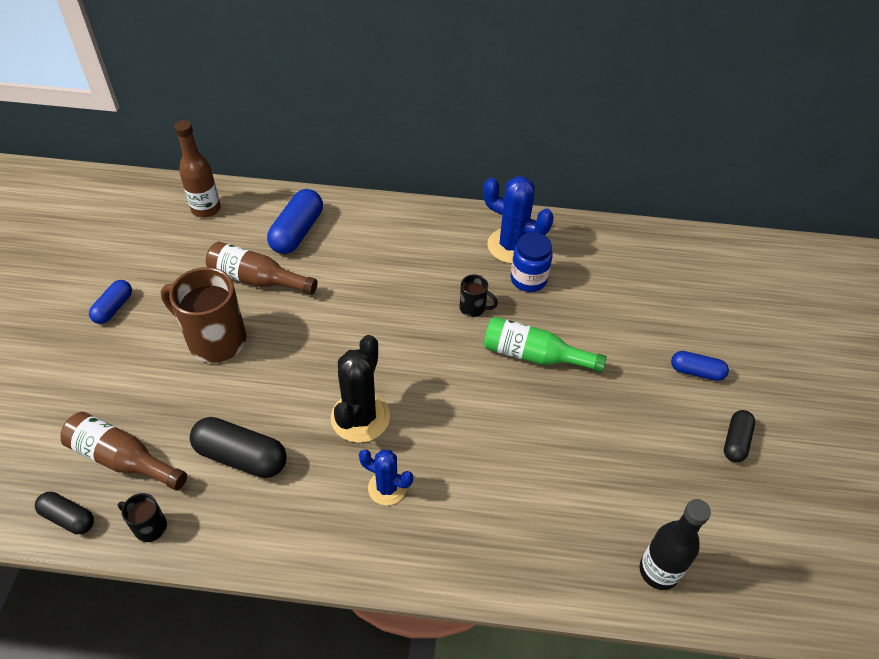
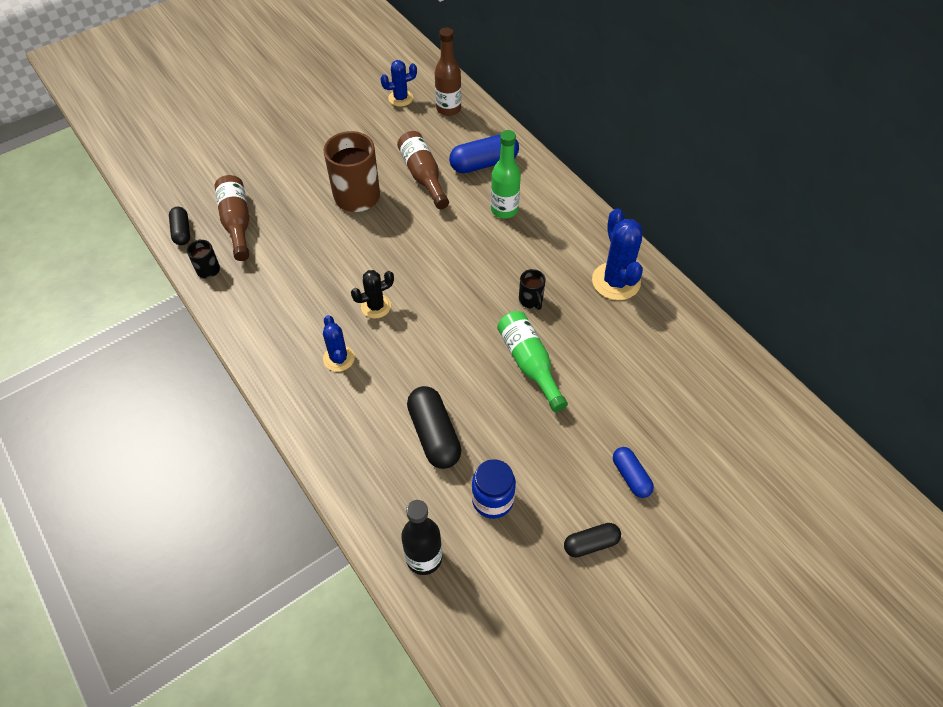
camera: 50 degrees right, 5 degrees up
blue capsule [89,280,132,324] -> none
black capsule [190,417,286,478] -> black capsule moved to [407,386,462,469]
black cactus [331,335,390,443] -> black cactus [351,270,394,318], size x0.61
blue jar [511,232,553,292] -> blue jar moved to [472,459,516,519]
none -> blue cactus [380,60,417,107]
none -> green bottle [491,130,521,218]

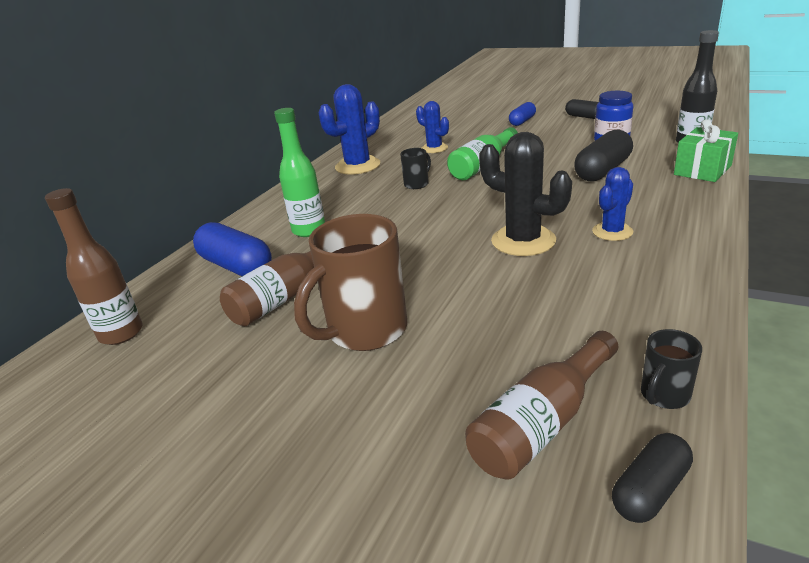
camera: 115 degrees left, 25 degrees down
black cactus [351,270,394,318] -> black cactus [479,132,572,256], size x1.64
blue cactus [380,60,417,107] -> blue cactus moved to [416,101,449,153]
none -> green gift [674,119,738,182]

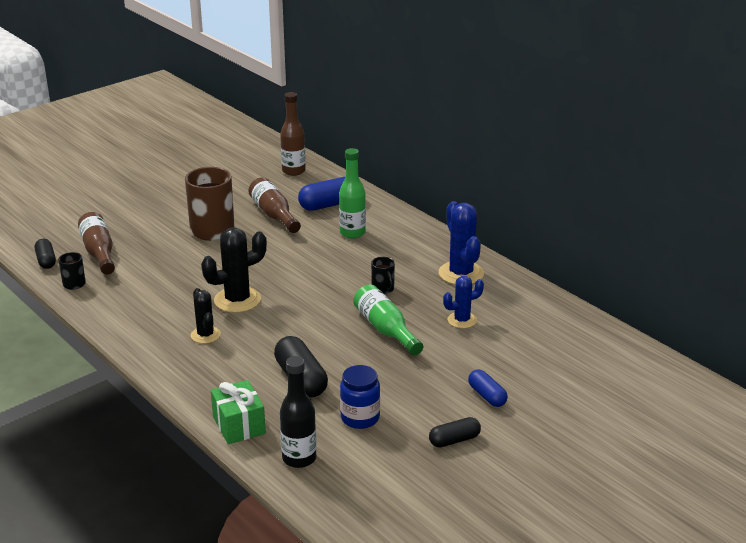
camera: 110 degrees right, 0 degrees up
blue cactus [592,167,633,241] -> black cactus [191,288,221,344]

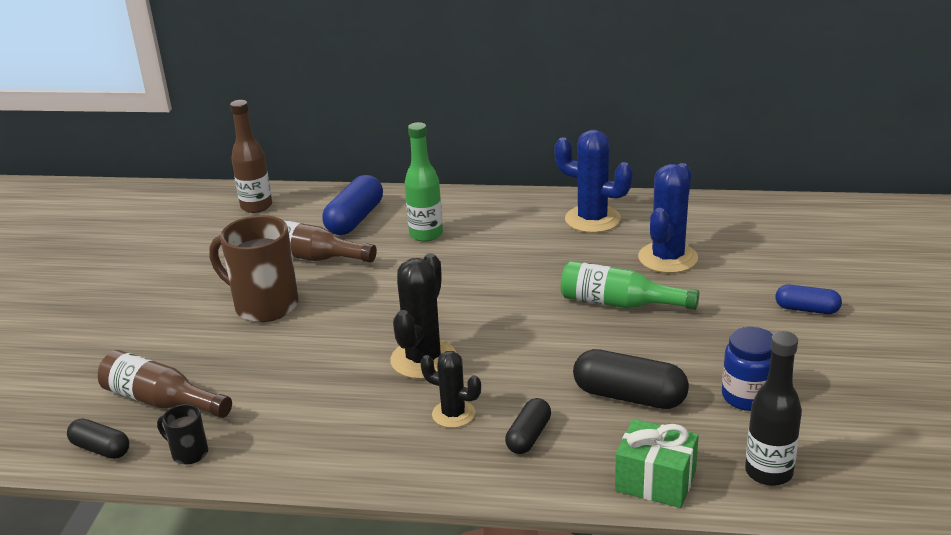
camera: 40 degrees left, 0 degrees up
black mug [371,257,395,294] -> none
black capsule [429,417,481,448] -> black capsule moved to [505,398,551,454]
blue cactus [443,276,484,328] -> blue cactus [638,163,698,273], size x1.64

